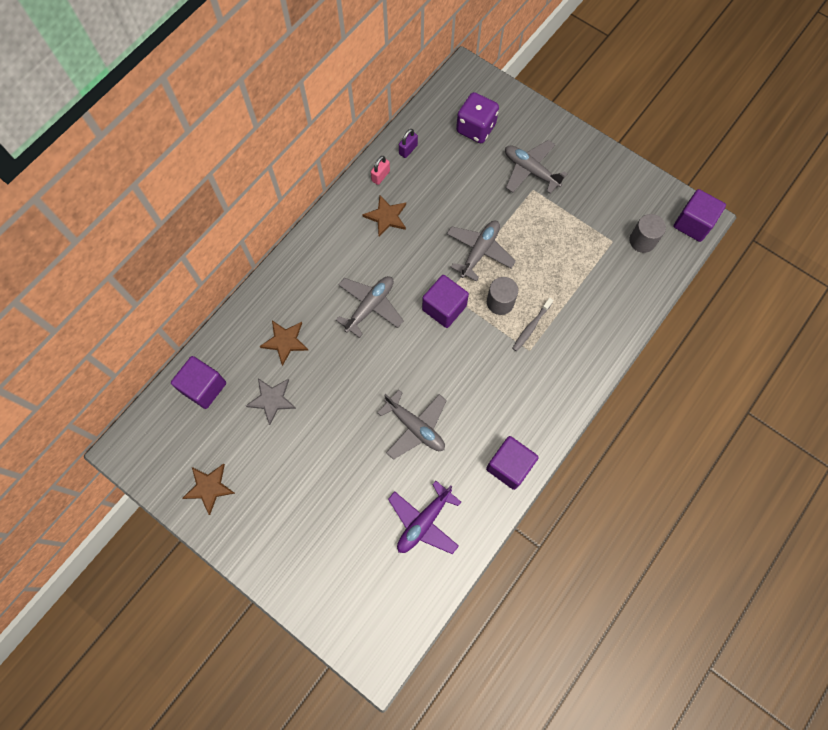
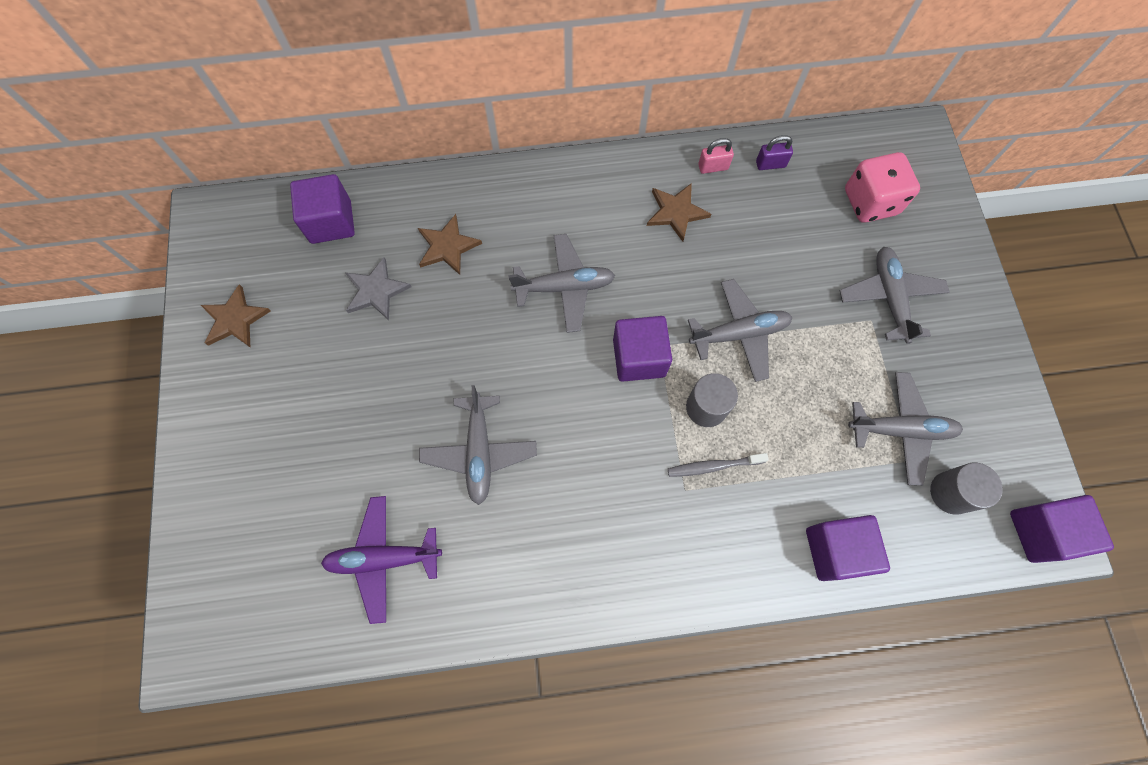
camera: 45 degrees right, 0 degrees up
purple dice [456,92,499,143] -> pink dice [845,152,920,223]
purple cube [486,436,539,490] -> purple cube moved to [806,515,890,581]
none -> grey plane [848,372,963,486]

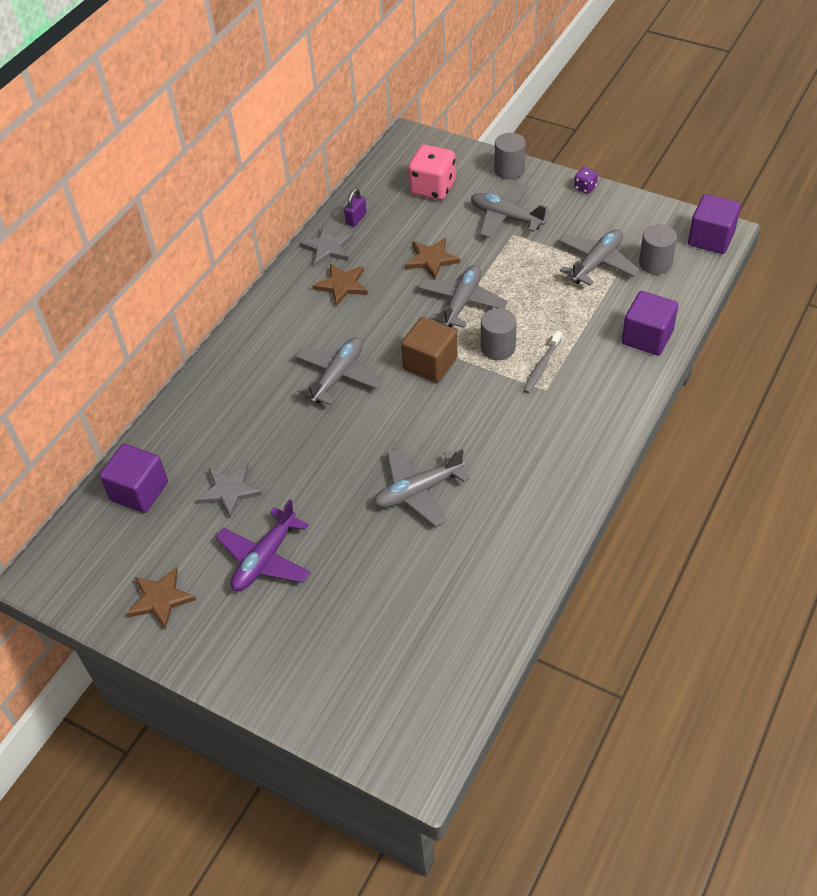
camera: 50 degrees left, 20 degrees down
purple plane [321,496,442,624] -> purple plane moved to [216,499,311,591]
brown star [418,214,482,275] -> brown star moved to [405,238,460,279]
grey plane [419,385,537,505] -> grey plane turned 120 degrees clockwise [374,447,470,526]
purple cube [613,316,672,382] -> brown cube [401,317,458,383]
pink padlock [698,138,734,174] -> grey star [300,225,353,266]
none -> grey cylinder [494,133,526,180]
none -> purple dice [574,167,598,194]

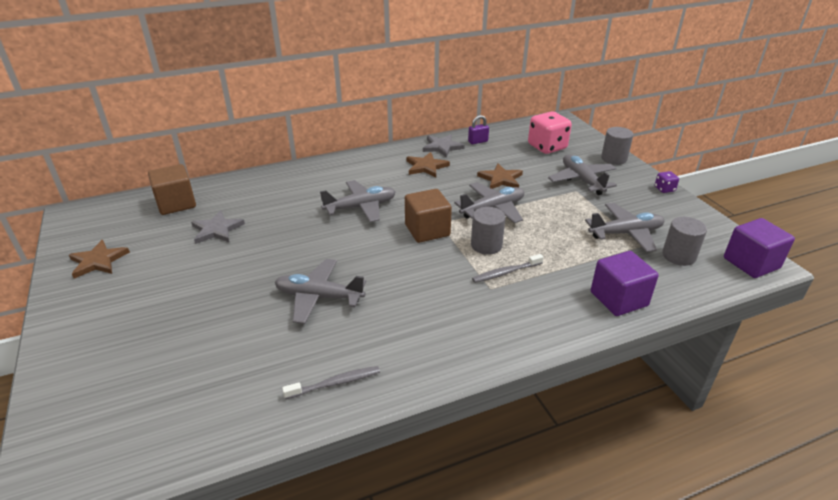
camera: 35 degrees right, 15 degrees down
purple cube [99,444,168,513] -> brown cube [148,164,196,215]
purple plane [216,499,311,591] -> none
none -> grey toothbrush [282,366,380,399]

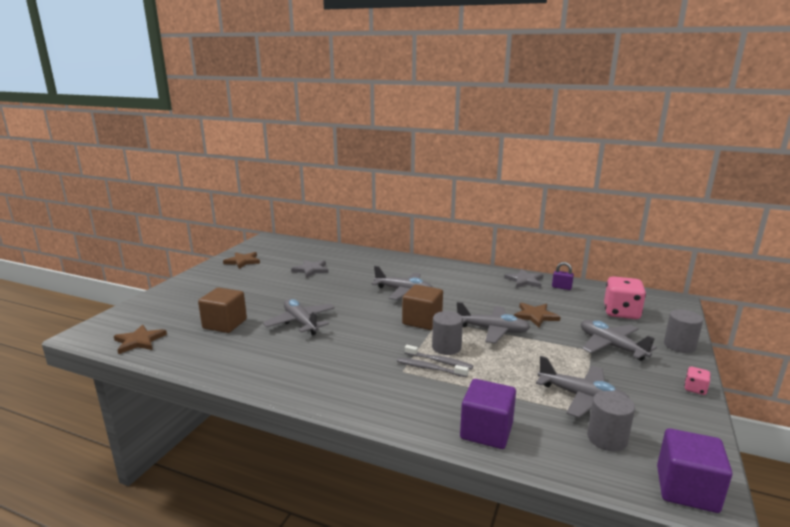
camera: 45 degrees right, 15 degrees down
brown cube [148,164,196,215] -> brown cube moved to [198,287,247,333]
grey toothbrush [282,366,380,399] -> grey toothbrush moved to [405,345,473,370]
brown star [407,152,450,177] -> brown star moved to [114,324,167,354]
grey plane [548,155,617,195] -> grey plane turned 60 degrees counterclockwise [581,320,657,361]
purple dice [655,171,679,193] -> pink dice [684,367,711,395]

